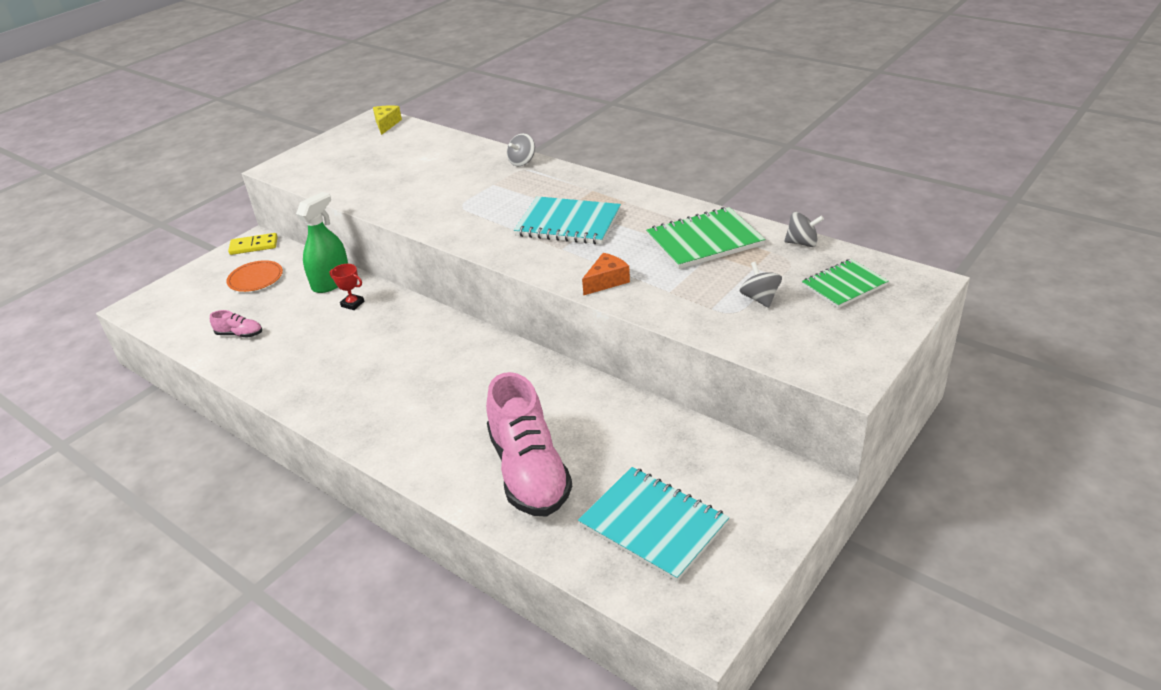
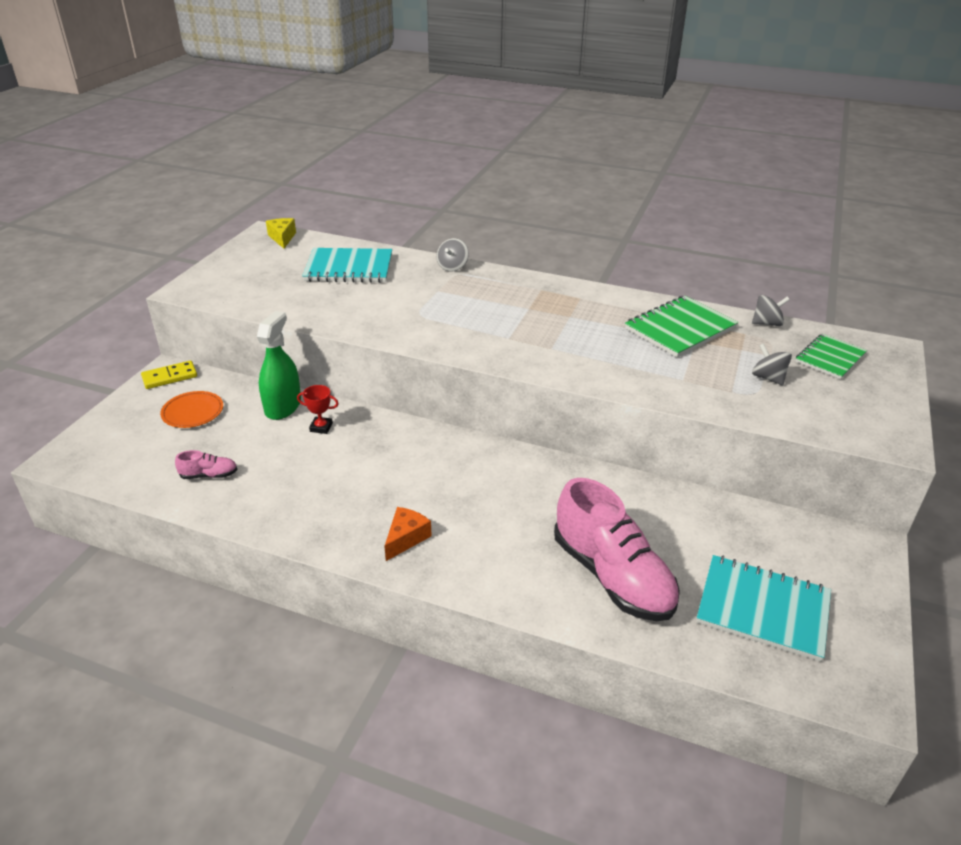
camera: 20 degrees left, 0 degrees up
turquoise notebook [514,196,621,244] -> turquoise notebook moved to [302,248,392,283]
orange cheese [582,253,630,296] -> orange cheese moved to [385,507,432,561]

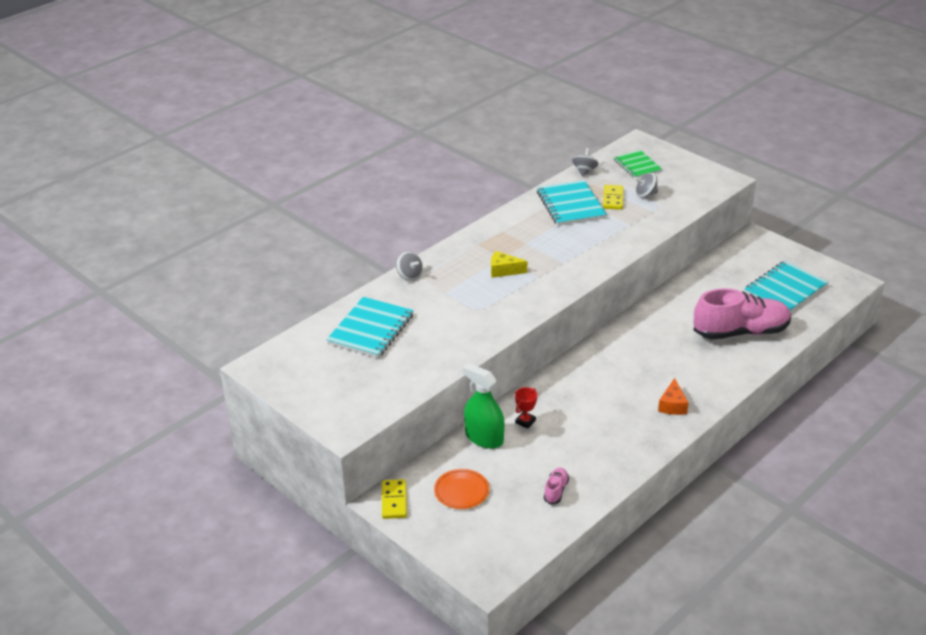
camera: 65 degrees left, 0 degrees up
yellow cheese [266,218,296,249] -> yellow cheese moved to [491,251,527,278]
orange cheese [385,507,432,561] -> orange cheese turned 135 degrees counterclockwise [658,378,689,415]
green notebook [625,296,738,357] -> turquoise notebook [537,180,607,226]
none -> yellow domino [603,185,624,210]

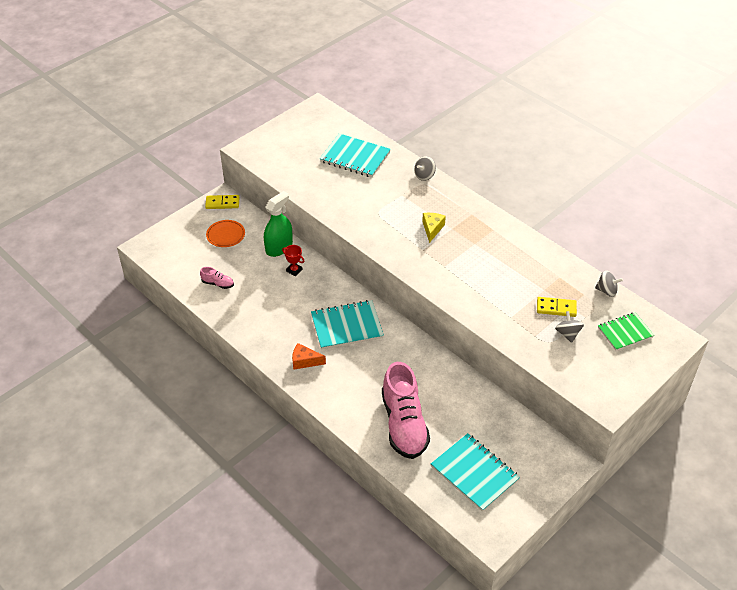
camera: 90 degrees right, 10 degrees up
turquoise notebook [537,180,607,226] -> turquoise notebook moved to [311,300,384,350]

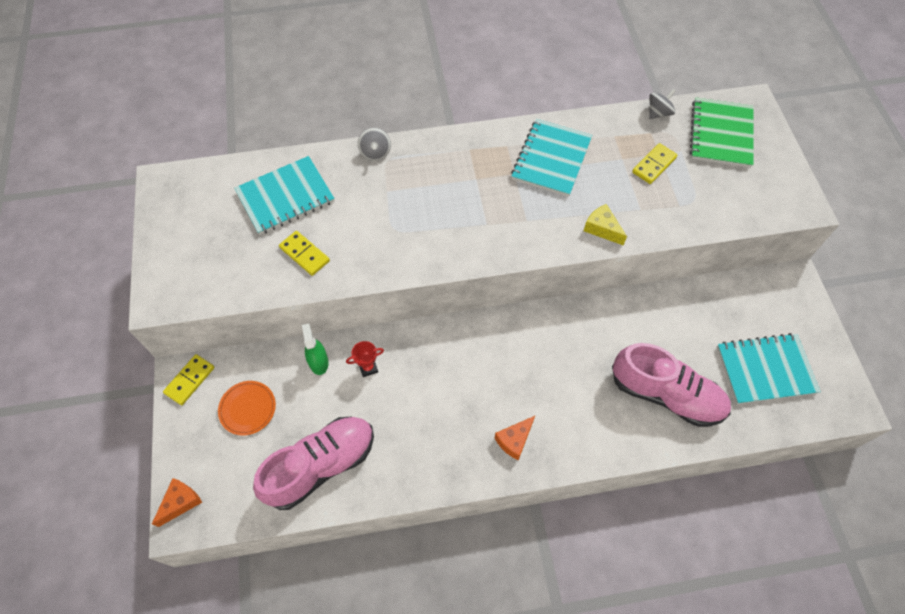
camera: 55 degrees left, 15 degrees up
pink shoe [200,267,234,289] -> pink shoe [253,417,374,510], size x2.43
green spray bottle [264,191,293,257] -> green spray bottle [302,324,329,375], size x0.65
turquoise notebook [311,300,384,350] -> turquoise notebook moved to [511,119,592,197]
yellow cheese [422,213,446,243] -> yellow cheese moved to [584,204,627,246]
grey spinning top [555,311,584,343] -> none
green notebook [598,312,654,351] -> green notebook [690,97,753,168], size x1.53
none -> orange cheese [152,478,202,527]
none -> yellow domino [279,231,330,276]

